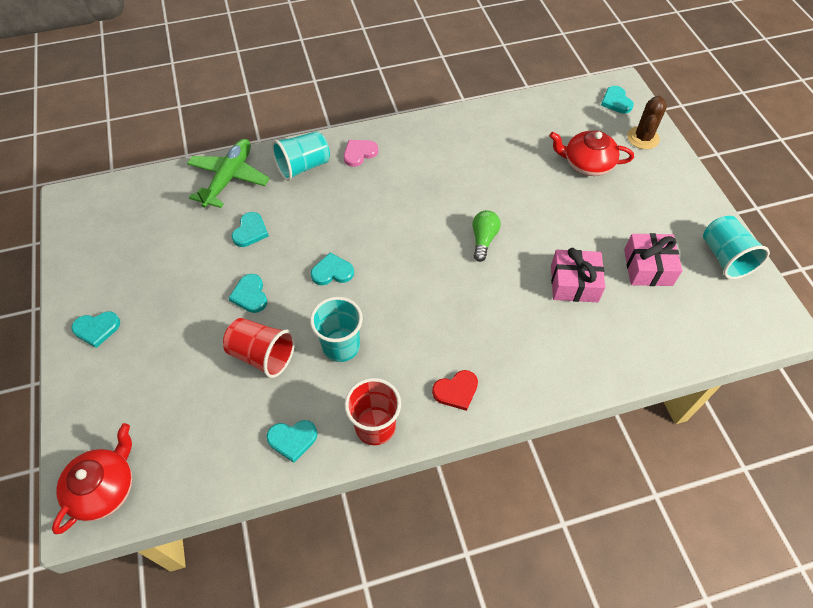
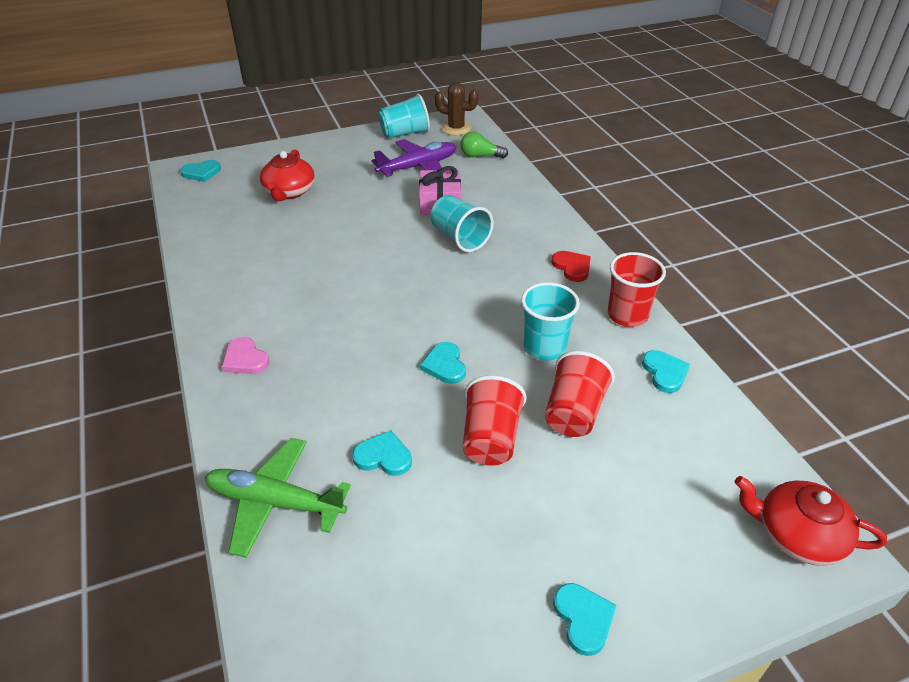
camera: 95 degrees left, 15 degrees down
turquoise heart [229,274,267,313] -> red cup [462,375,527,466]
turquoise cup [272,131,330,181] -> turquoise cup moved to [430,195,494,252]
green light bulb [472,210,501,262] -> green light bulb moved to [460,131,508,159]
pink gift [624,233,683,286] -> purple plane [371,139,456,177]
brown cactus [627,95,667,149] -> brown cactus moved to [435,82,478,135]

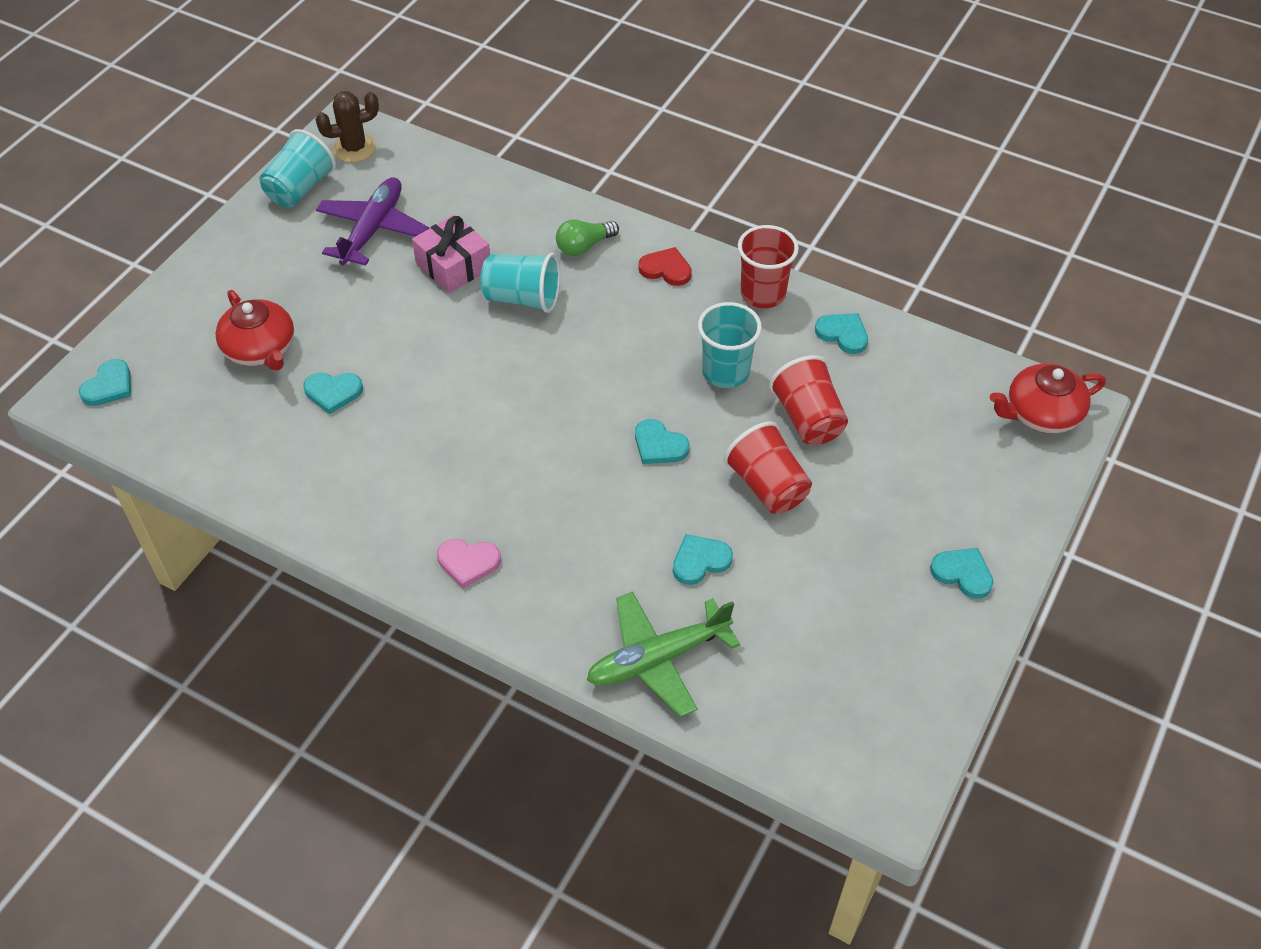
camera: 40 degrees left, 10 degrees up
green light bulb [460,131,508,159] -> green light bulb moved to [556,219,619,256]
none -> turquoise heart [303,373,363,414]

